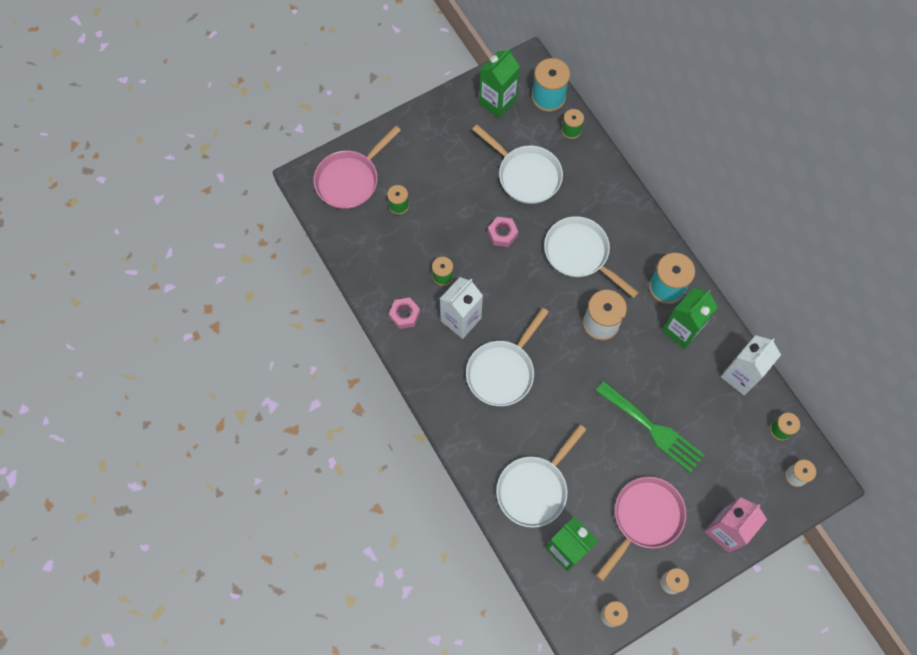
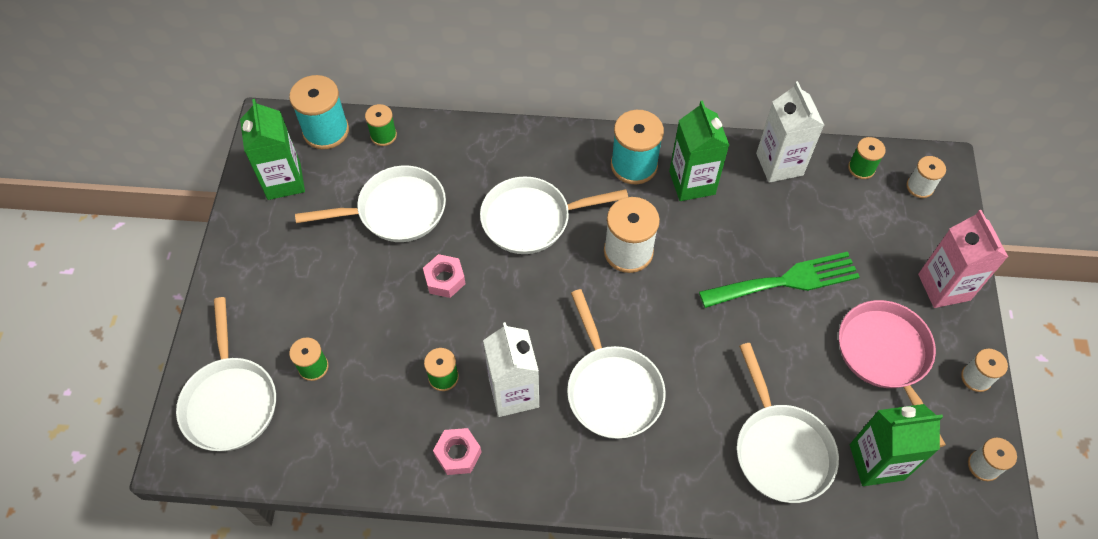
camera: 55 degrees left, 10 degrees down
pink pan [314,126,401,209] -> white pan [176,297,276,451]

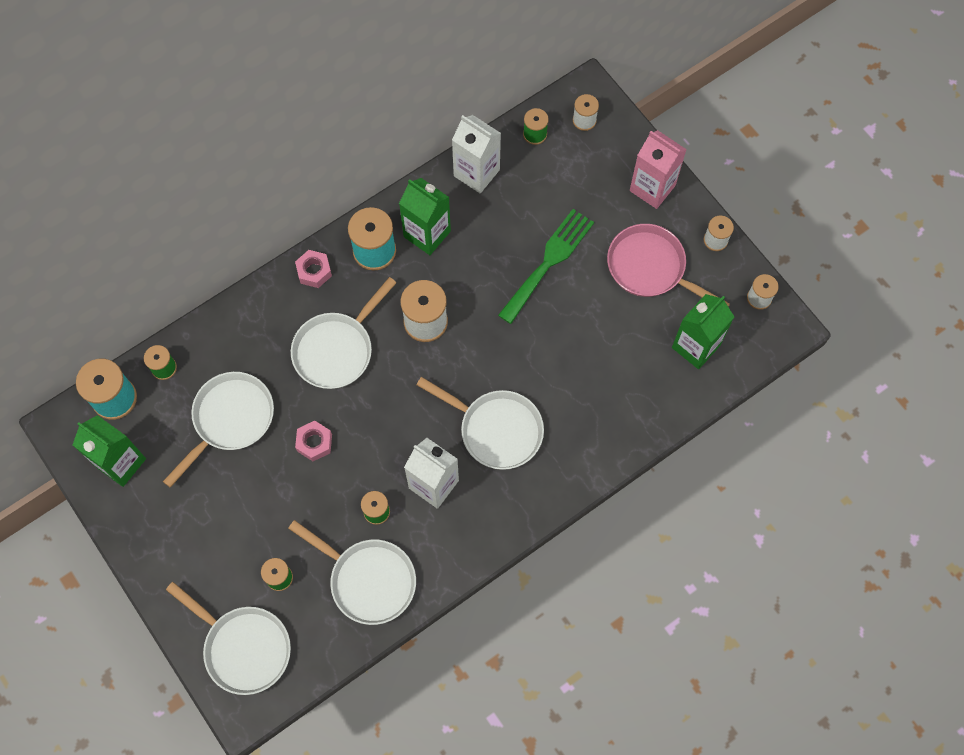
camera: 40 degrees left, 10 degrees up
pink nut [433,428,482,475] -> pink nut moved to [295,250,332,288]
white pan [737,343,839,503] -> white pan moved to [288,520,416,625]

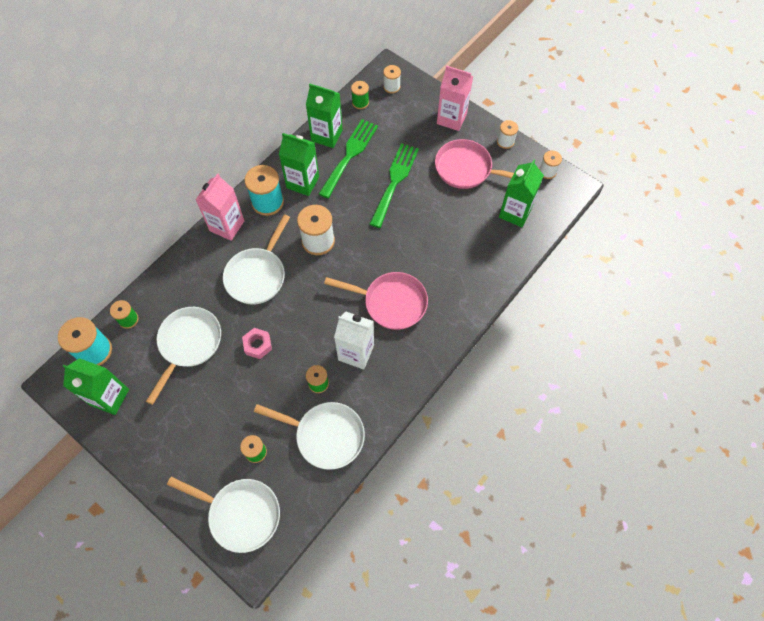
camera: 15 degrees left, 5 degrees down
pink nut [295,250,332,288] -> pink carton [195,173,244,241]
white pan [416,377,544,470] -> pink pan [324,272,428,330]
white carton [452,115,501,194] -> green carton [306,84,343,148]
none -> green fork [319,119,378,199]

